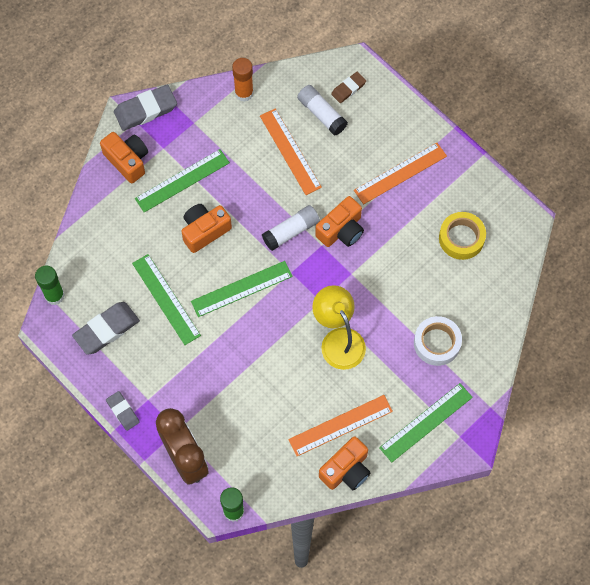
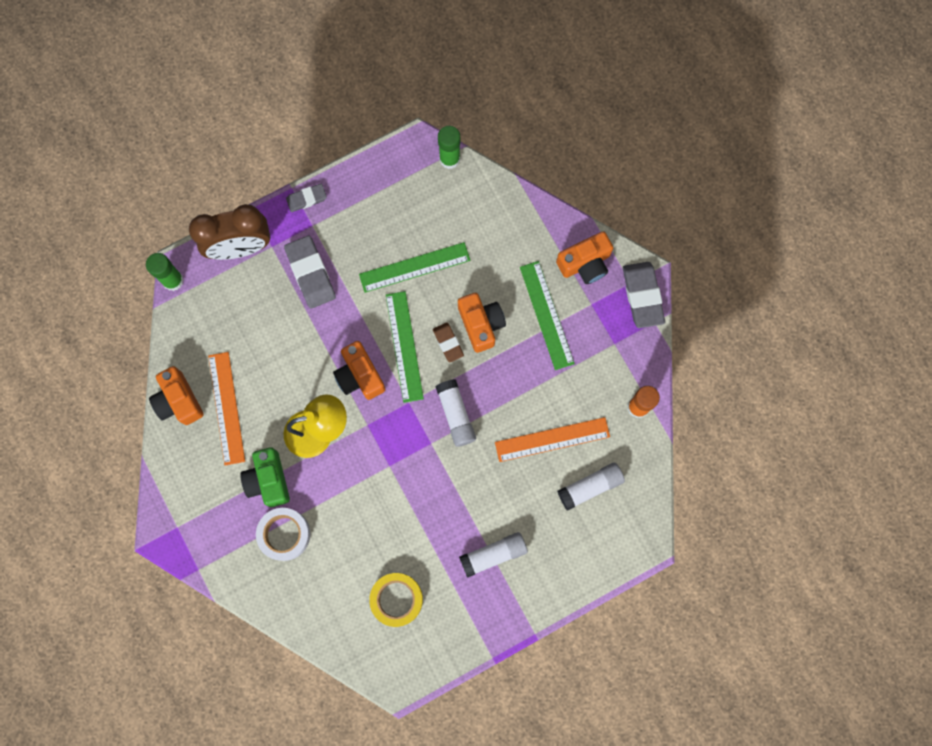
camera: 105 degrees right, 10 degrees up
grey eraser [72,302,140,355] -> grey eraser moved to [284,236,336,309]
orange camera [315,196,364,247] -> orange camera moved to [333,341,386,400]
brown eraser [331,72,366,103] -> brown eraser moved to [433,322,464,363]
orange ruler [354,143,447,204] -> white glue stick [459,532,528,578]
green ruler [379,383,473,462] -> none
none -> green camera [240,447,290,507]

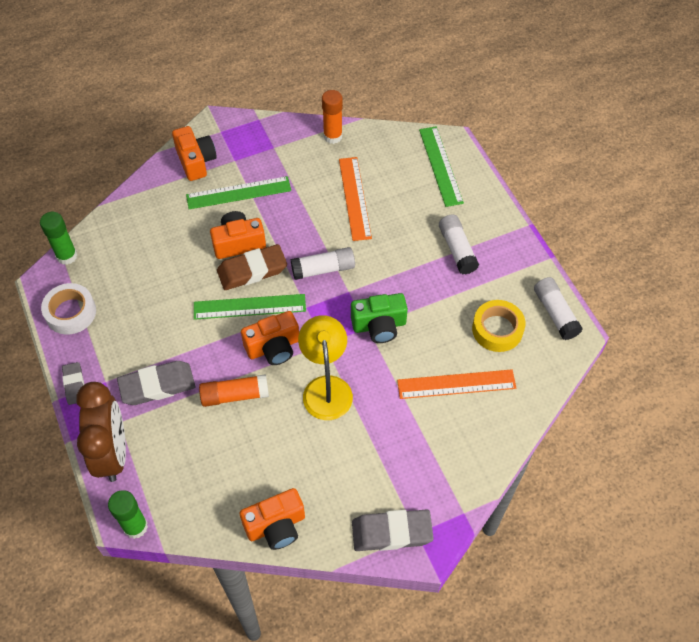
camera: 85 degrees left, 20 degrees down
orange ruler [208,352,245,466] -> orange ruler moved to [397,369,516,399]
green camera [240,447,290,507] -> green camera moved to [351,293,408,343]
white tape [256,508,310,561] -> white tape moved to [41,283,96,335]
green ruler [359,242,470,293] -> green ruler moved to [419,126,464,207]
brown eraser [433,322,464,363] -> brown eraser [217,244,287,290], size x1.72
white glue stick [557,463,625,511] -> white glue stick moved to [534,277,583,340]
grey eraser [623,262,665,328] -> grey eraser moved to [352,509,434,551]
none -> orange glue stick [199,374,269,407]

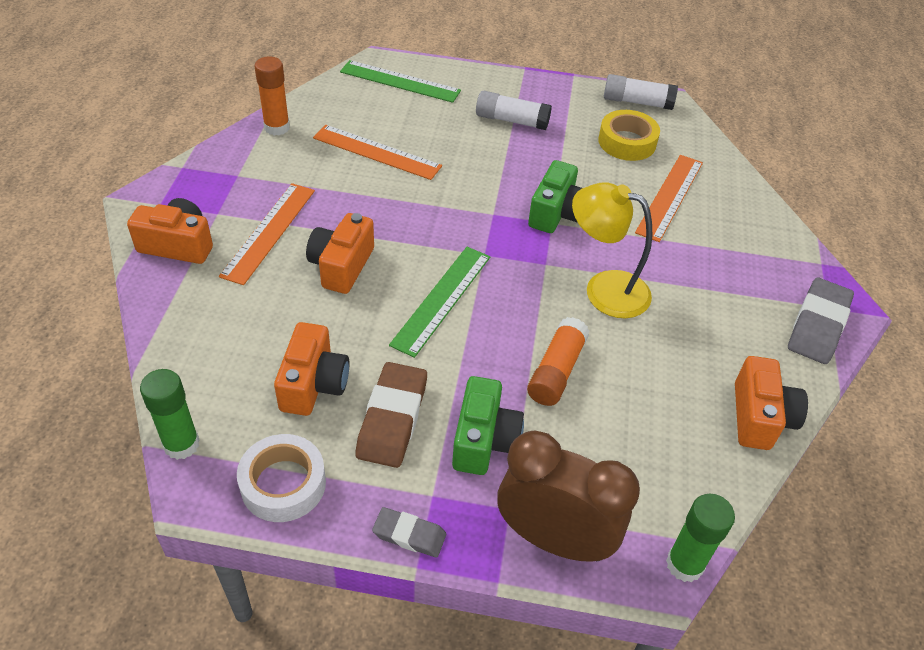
camera: 60 degrees left, 10 degrees down
grey eraser [117,361,195,405] -> green camera [452,376,524,475]
green ruler [186,176,291,209] -> orange ruler [219,183,315,285]
brown eraser [217,244,287,290] -> brown eraser moved to [355,362,427,468]
orange camera [241,311,299,365] -> orange camera moved to [274,322,349,416]
white glue stick [291,247,355,280] -> none

